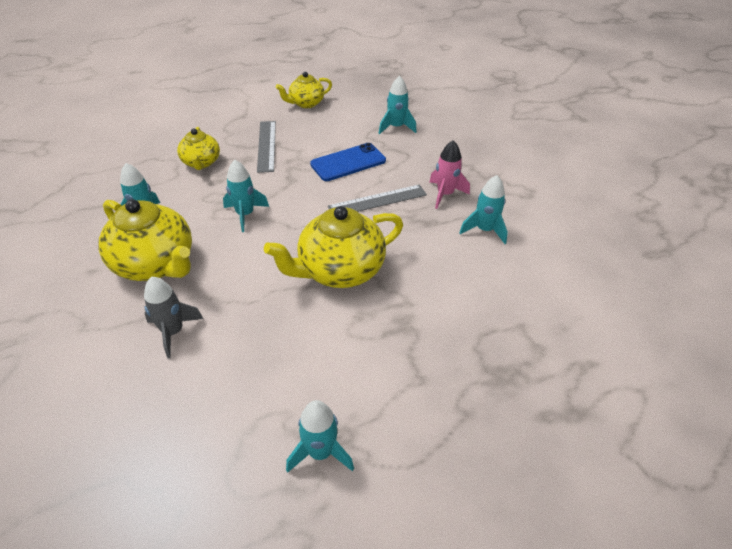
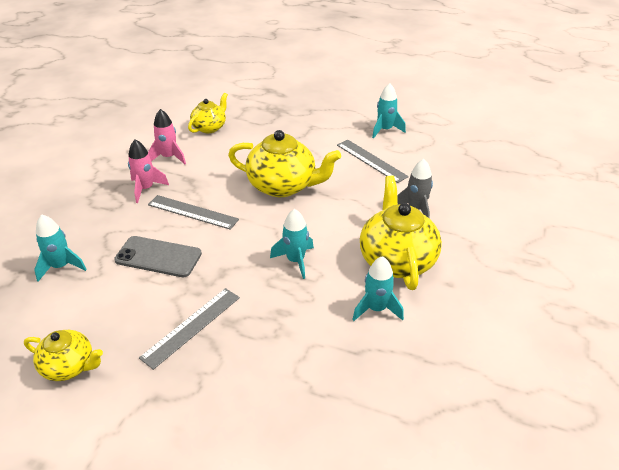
camera: 135 degrees left, 5 degrees down
yellow teapot [177,127,220,170] -> yellow teapot moved to [188,93,228,133]
blue phone [310,143,386,181] -> grey phone [114,236,202,277]
turquoise rocket [459,175,508,244] -> pink rocket [148,109,186,164]
none -> grey ruler [337,140,409,183]

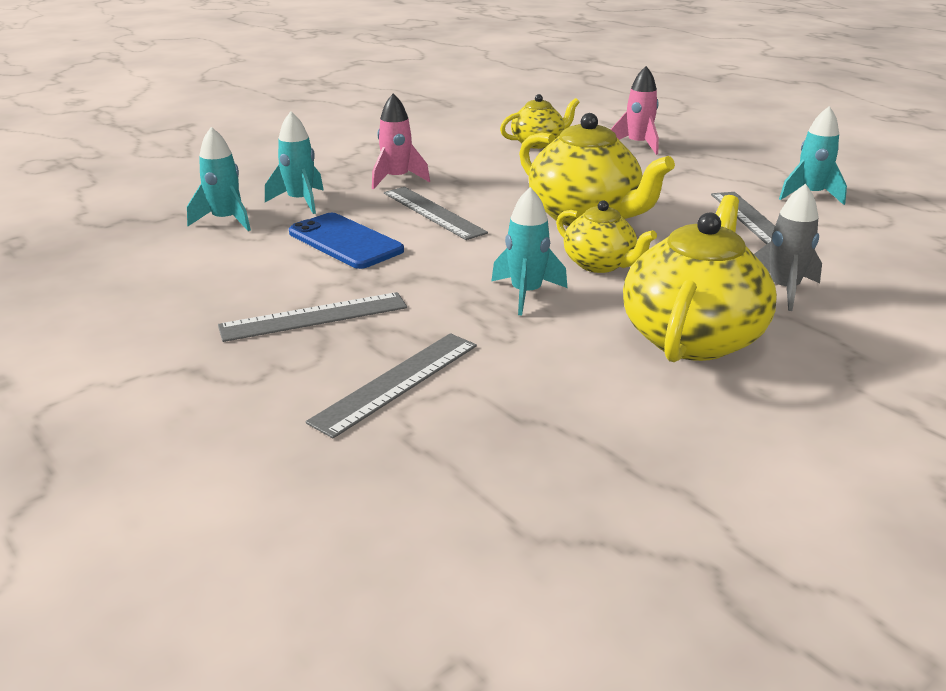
camera: 30 degrees right, 10 degrees down
yellow teapot [24,330,103,381] -> yellow teapot moved to [556,200,657,273]
grey phone [114,236,202,277] -> blue phone [289,213,404,269]
pink rocket [148,109,186,164] -> pink rocket moved to [611,66,659,155]
turquoise rocket [352,256,404,321] -> turquoise rocket moved to [265,111,324,214]
none -> grey ruler [306,333,477,438]

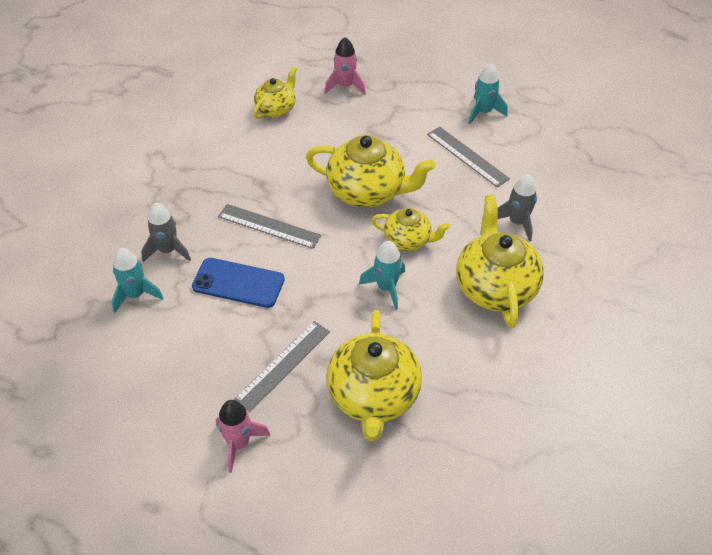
camera: 30 degrees left, 20 degrees up
turquoise rocket [265,111,324,214] -> grey rocket [141,203,191,262]
grey ruler [306,333,477,438] -> yellow teapot [327,310,422,441]
pink rocket [372,93,430,189] -> pink rocket moved to [216,400,271,473]

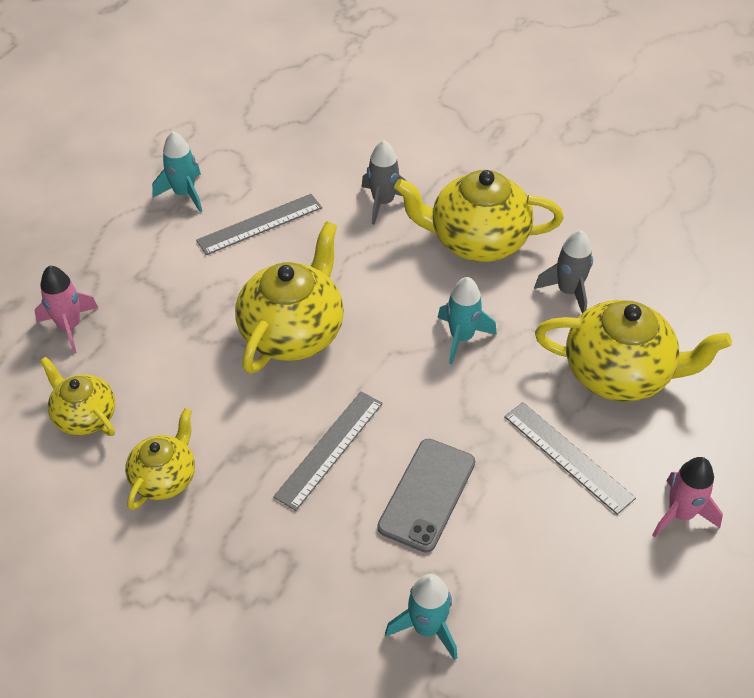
camera: 80 degrees left, 0 degrees up
grey rocket [141,203,191,262] -> grey rocket moved to [534,230,593,313]
blue phone [192,258,285,308] -> grey phone [378,439,475,553]
yellow teapot [371,208,450,251] -> yellow teapot moved to [125,408,195,510]

